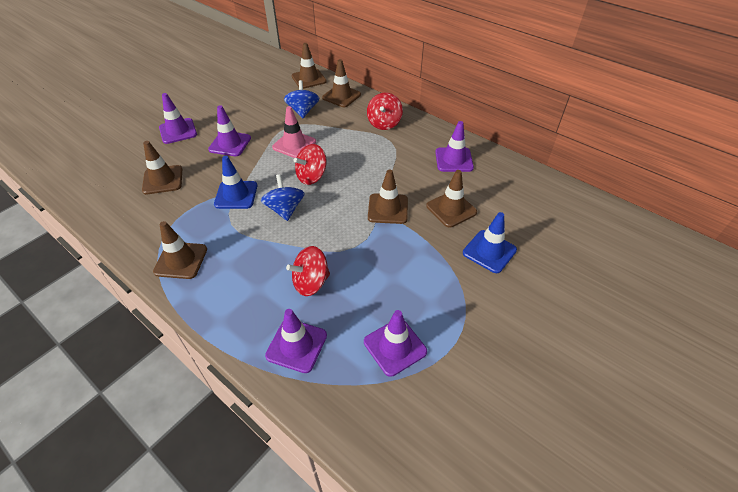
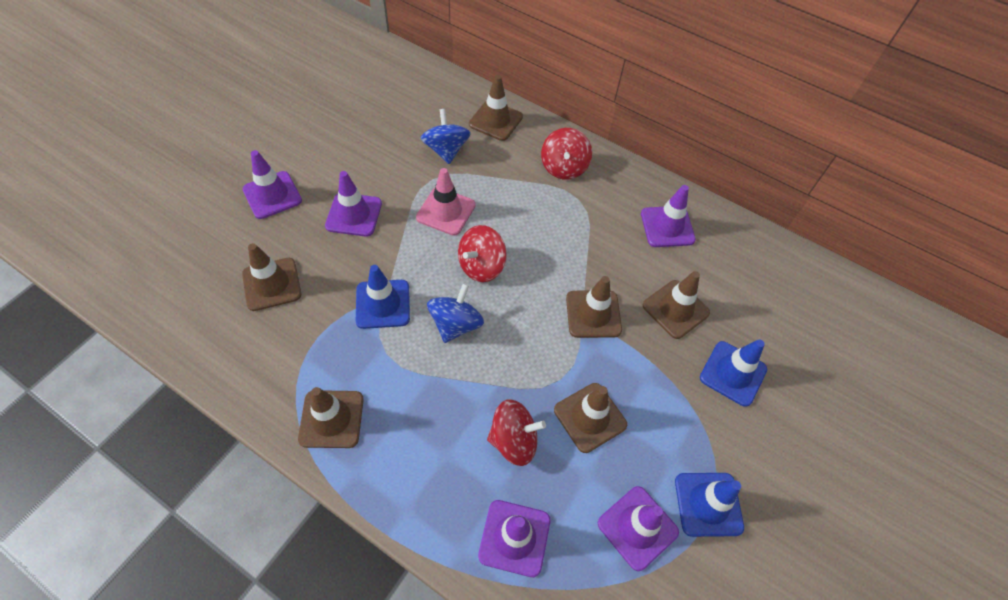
camera: 10 degrees left, 10 degrees up
blue spinning top [261,174,305,221] -> blue spinning top turned 45 degrees clockwise [427,283,484,343]
red spinning top [286,246,330,296] -> red spinning top turned 150 degrees counterclockwise [487,399,546,466]
brown traffic cone [292,43,327,89] -> brown traffic cone moved to [554,383,627,453]
none -> blue traffic cone [675,473,744,537]

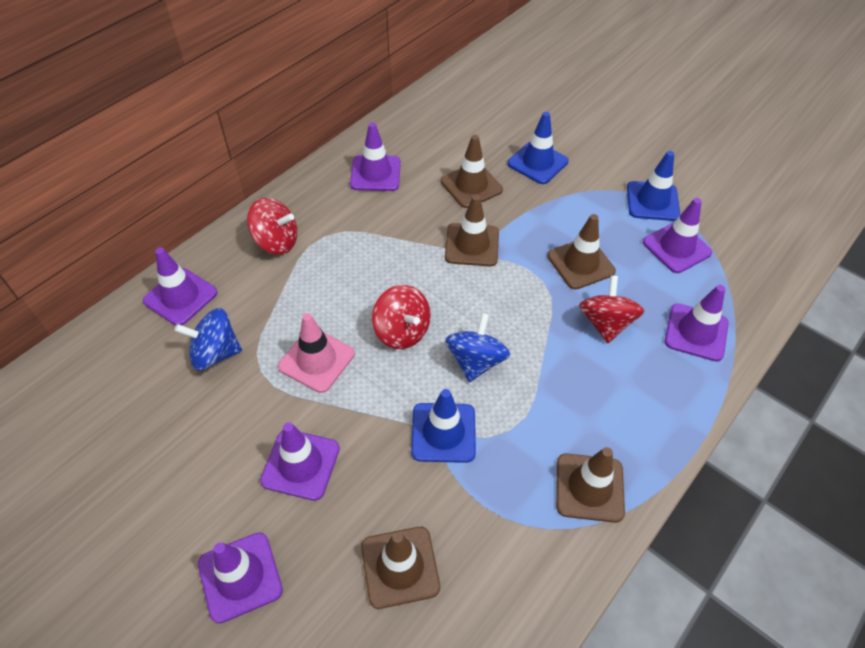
camera: 80 degrees left, 5 degrees down
blue spinning top [427,283,484,343] -> blue spinning top turned 75 degrees clockwise [445,313,510,382]
brown traffic cone [469,75,523,141] -> purple traffic cone [143,248,217,326]

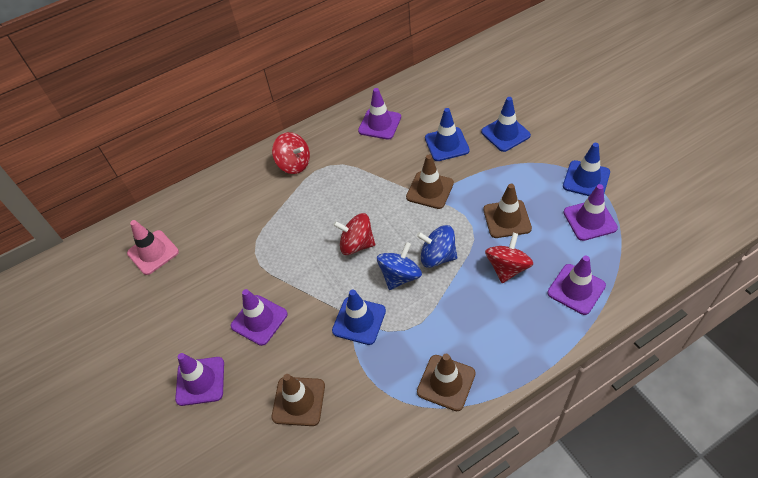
camera: 25 degrees right, 0 degrees up
purple traffic cone [143,248,217,326] -> none
blue spinning top [175,308,242,371] -> blue spinning top moved to [417,225,457,268]
pink traffic cone [278,313,355,393] -> pink traffic cone moved to [127,220,179,275]
red spinning top [372,285,431,349] -> red spinning top turned 120 degrees clockwise [333,213,375,255]
brown traffic cone [441,135,503,208] -> blue traffic cone [425,108,470,161]

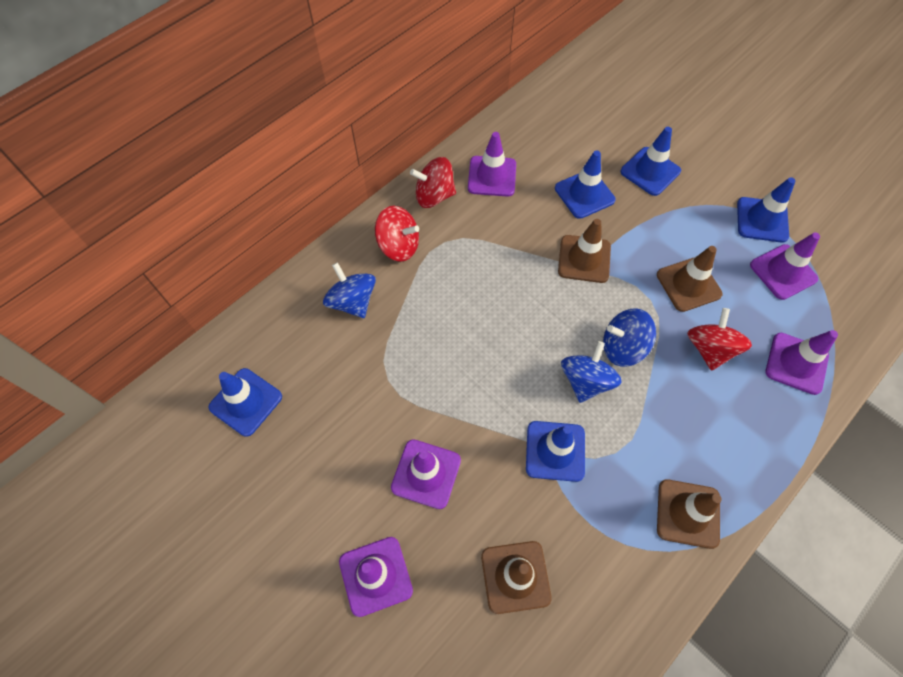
camera: 20 degrees left, 10 degrees up
pink traffic cone [127,220,179,275] -> blue traffic cone [208,368,282,437]
red spinning top [333,213,375,255] -> red spinning top moved to [410,157,456,208]
none -> blue spinning top [323,262,376,318]

